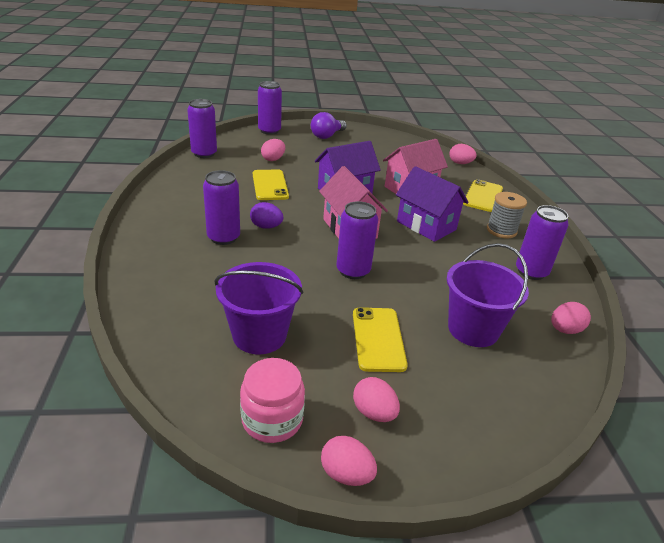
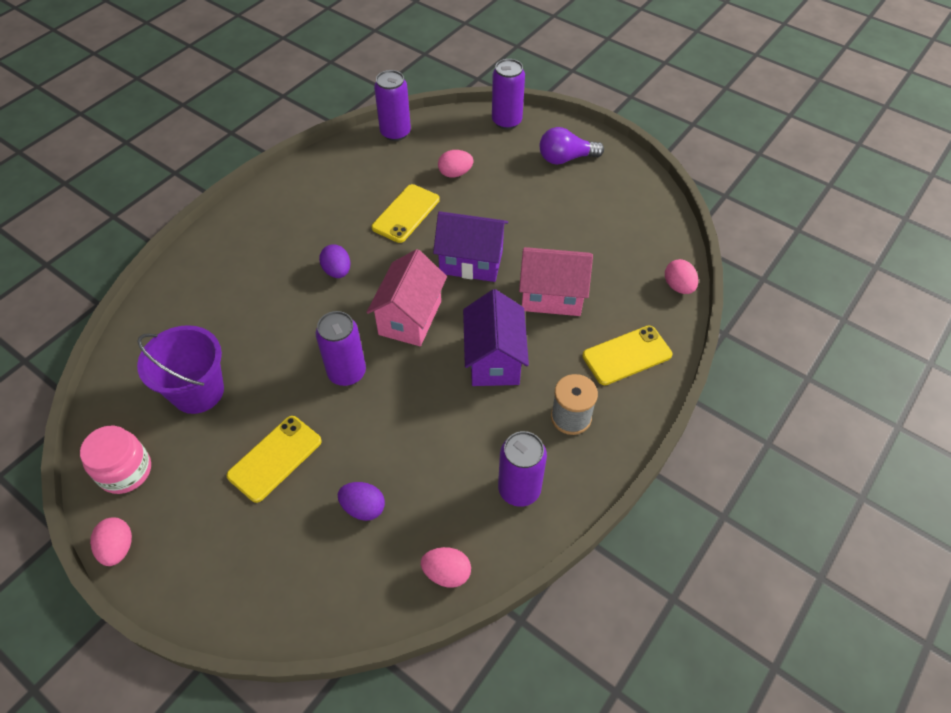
camera: 45 degrees right, 20 degrees up
purple can [203,170,240,245] -> none
pink egg [353,377,400,422] -> none
purple bucket [447,243,529,347] -> purple egg [338,482,385,521]

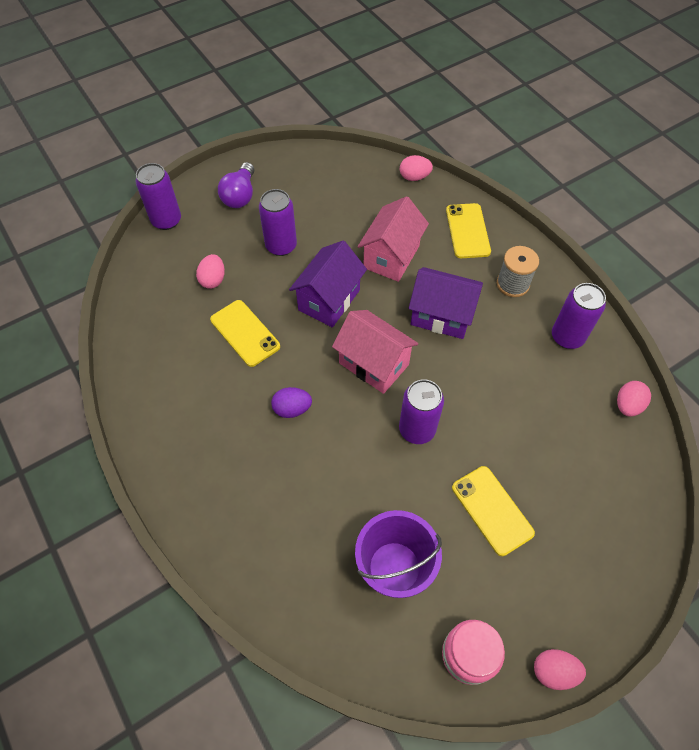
camera: 70 degrees left, 5 degrees up
purple egg [338,482,385,521] -> none
purple can [374,70,411,141] -> purple can moved to [259,189,297,256]

